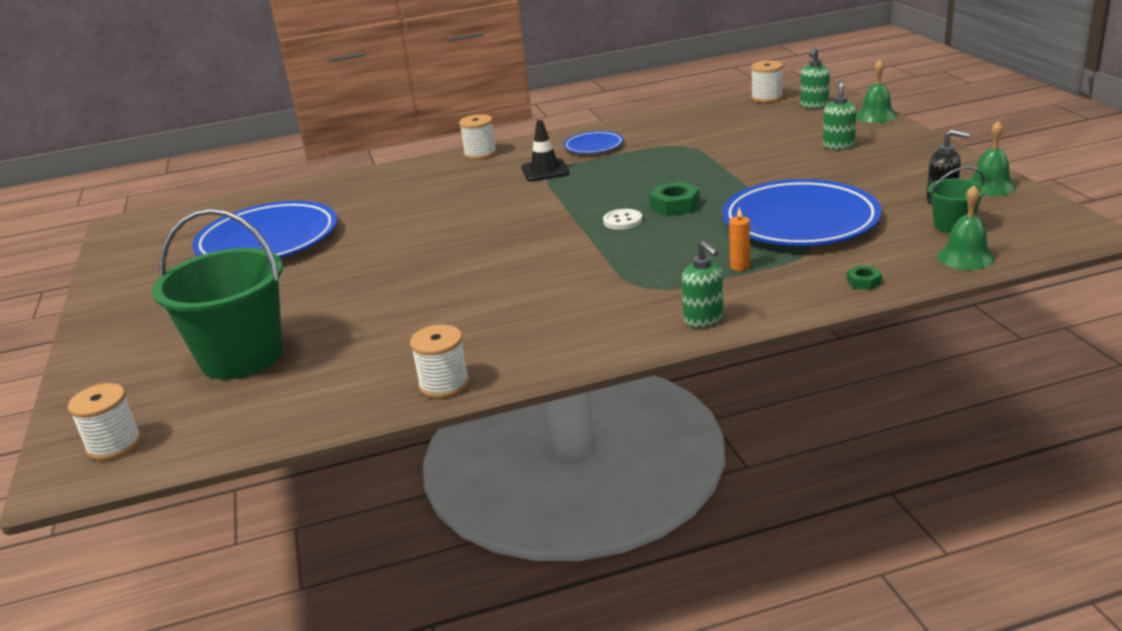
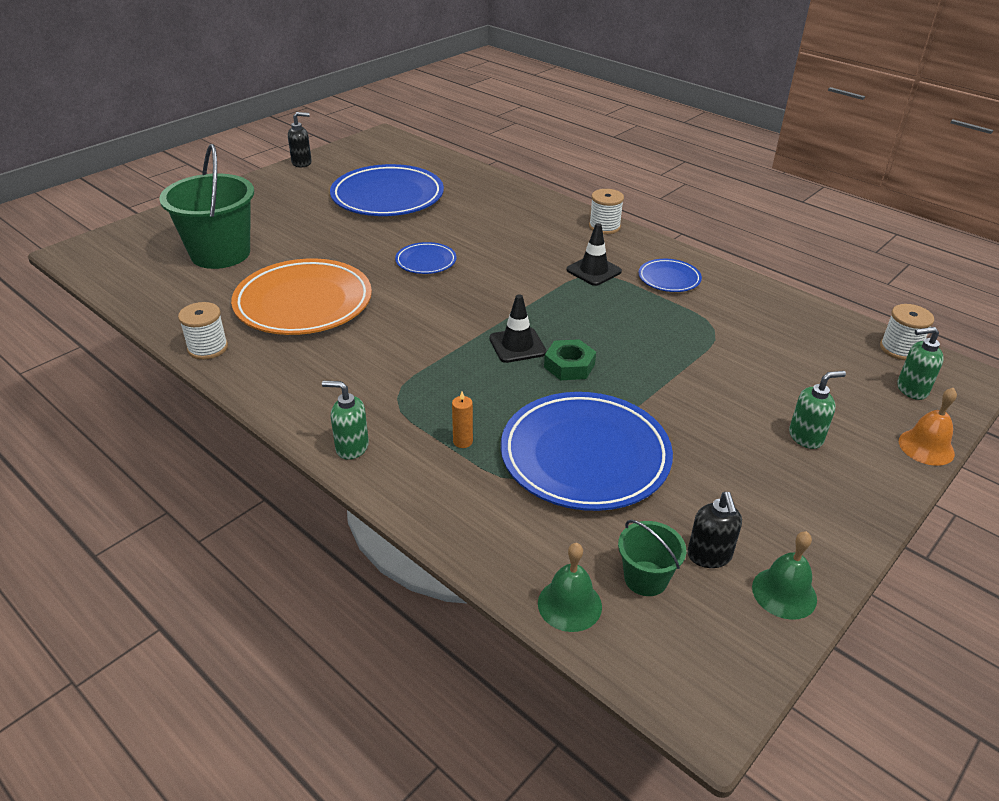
camera: 55 degrees right, 10 degrees up
white spool [68,383,142,461] -> none
white button [603,209,642,230] -> black traffic cone [489,294,547,363]
green soap dispenser [682,241,723,328] -> green soap dispenser turned 75 degrees clockwise [322,381,369,460]
green nut [846,265,882,290] -> none
green bell [856,60,897,123] -> orange bell [899,388,957,466]
none -> orange plate [231,259,372,335]
none -> black soap dispenser [288,112,312,167]
none -> blue plate [395,242,456,274]

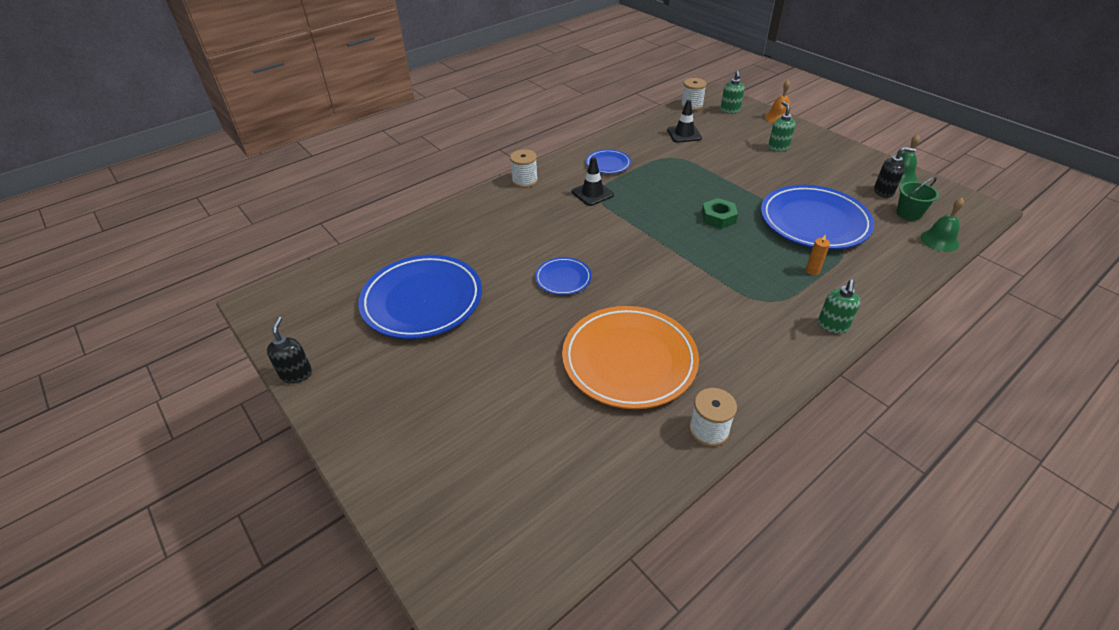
camera: 80 degrees left, 5 degrees up
green bucket [159,144,254,269] -> none
black traffic cone [489,294,547,363] -> black traffic cone moved to [667,100,702,143]

